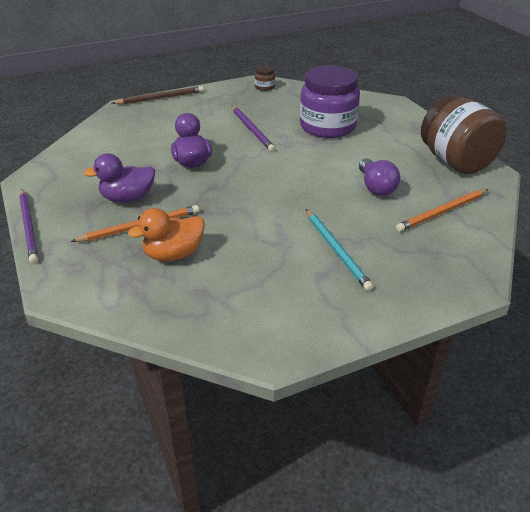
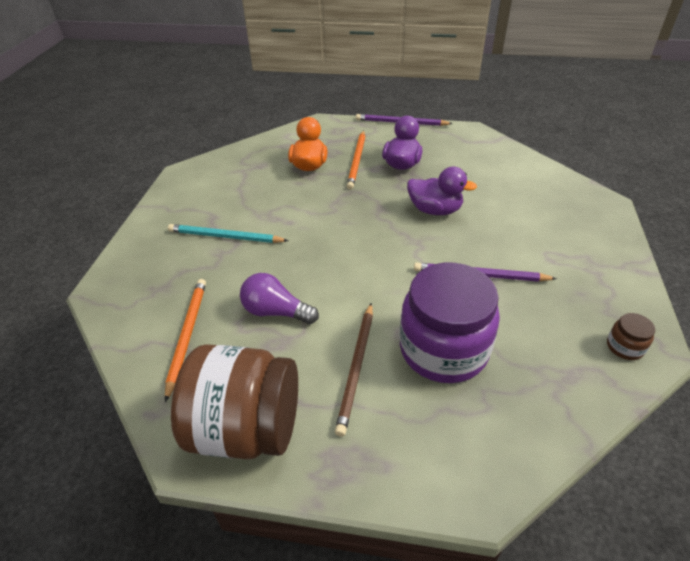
camera: 125 degrees right, 5 degrees up
brown pencil [112,86,204,104] -> brown pencil moved to [335,303,373,437]

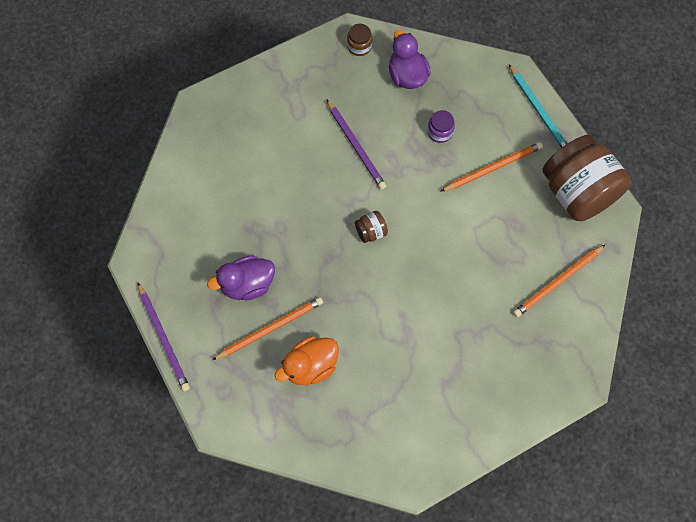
camera: 130 degrees left, 25 degrees up
turquoise pencil [168,224,289,243] -> turquoise pencil moved to [509,65,568,148]
purple light bulb [240,273,319,324] -> none
brown pencil [335,303,373,437] -> orange pencil [440,142,543,192]
purple jar [400,263,500,383] -> purple jar [427,110,455,143], size x0.40
purple duck [407,167,477,215] -> purple duck moved to [389,30,431,89]
none -> brown jar [355,211,388,243]

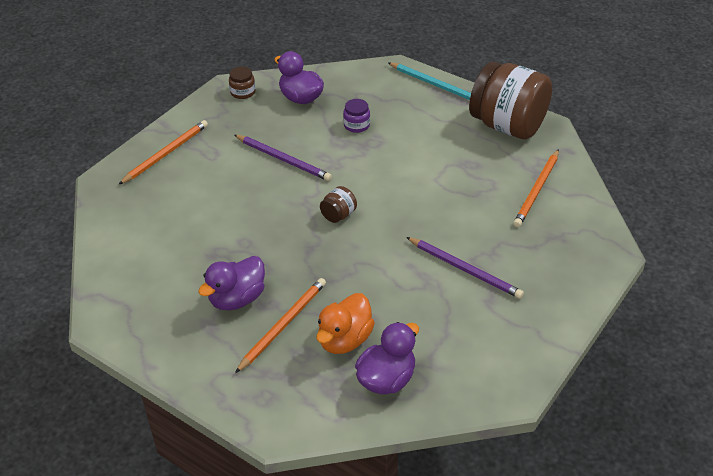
camera: 25 degrees left, 25 degrees down
purple pencil [138,283,190,391] -> purple pencil moved to [406,237,524,299]
orange pencil [440,142,543,192] -> orange pencil moved to [118,120,208,185]
none -> purple duck [355,322,419,394]

